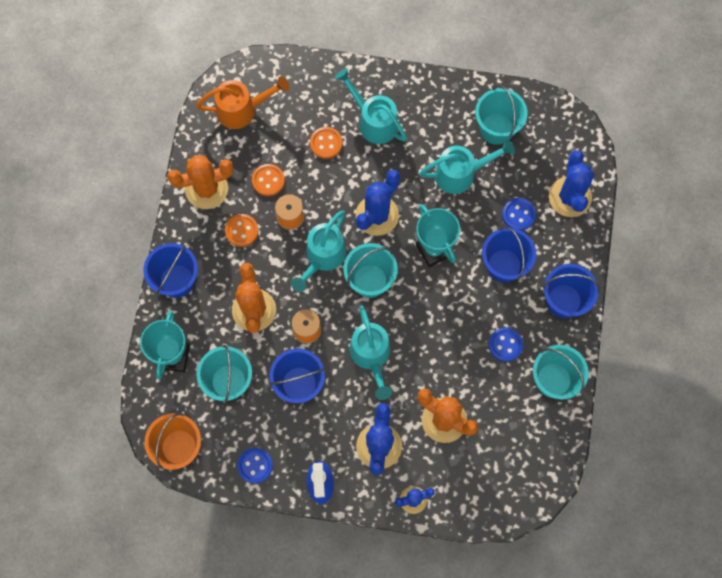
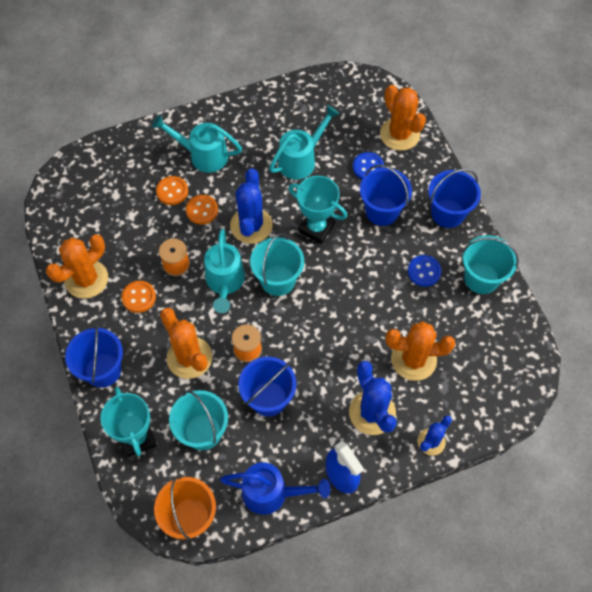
camera: 30 degrees left, 10 degrees down
orange watering can [196,76,289,129] -> none
blue button [237,448,273,484] -> blue watering can [220,462,331,515]
orange button [252,164,285,196] -> orange button moved to [186,195,218,224]
turquoise watering can [350,305,392,400] -> none
turquoise bucket [475,85,528,145] -> none
blue cactus [549,150,594,217] -> orange cactus [380,85,426,151]

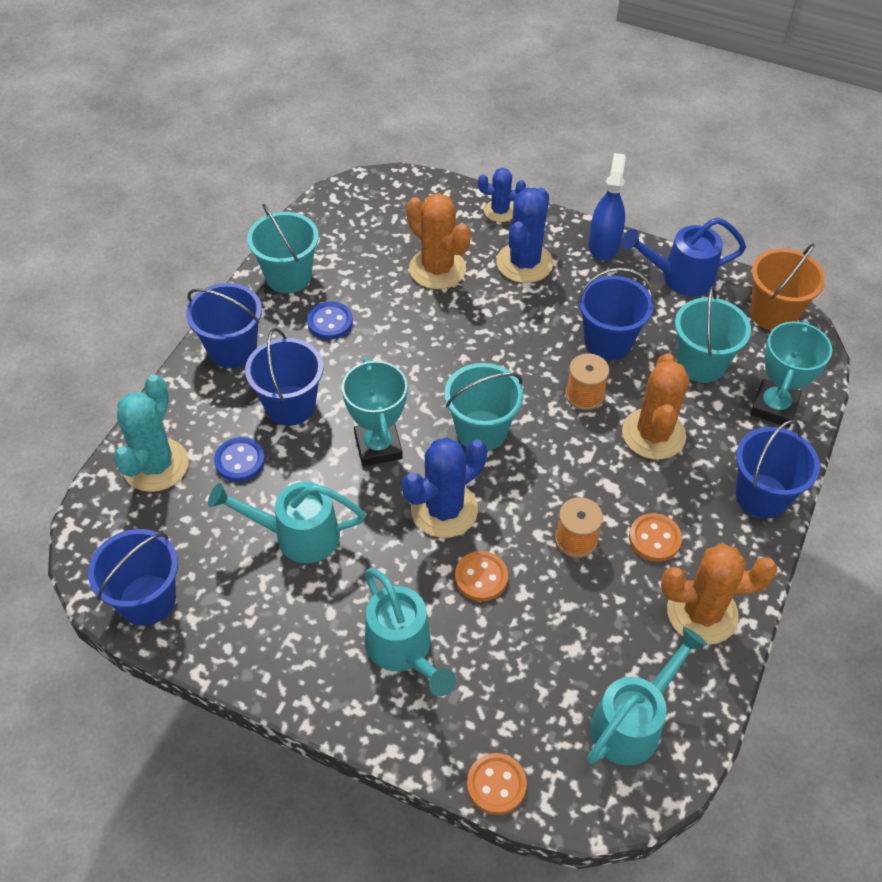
camera: 135 degrees left, 10 degrees down
orange button [156,176,188,205] -> orange button moved to [467,753,527,815]
turquoise watering can [204,229,245,313] -> turquoise watering can moved to [587,627,707,765]
blue watering can [220,462,331,515] -> blue watering can turned 60 degrees counterclockwise [621,217,746,296]
orange cactus [380,85,426,151] -> turquoise cactus [113,374,188,492]
none -> blue bucket [88,529,178,626]

